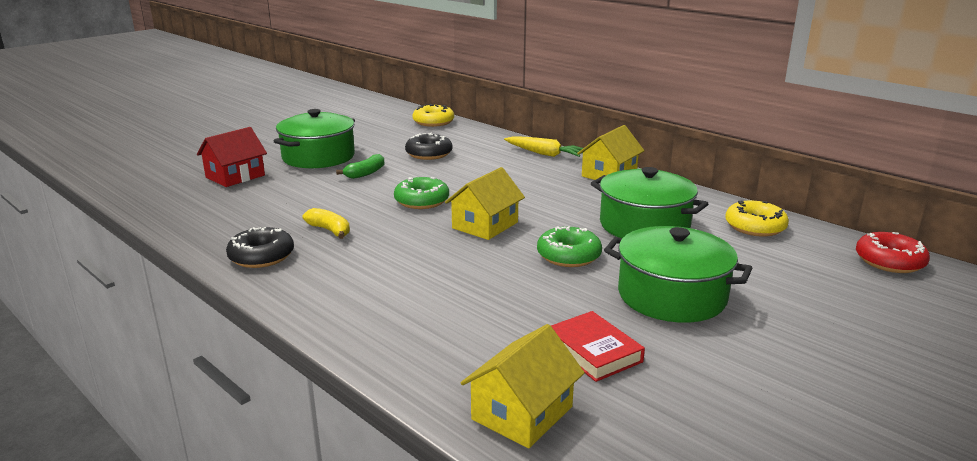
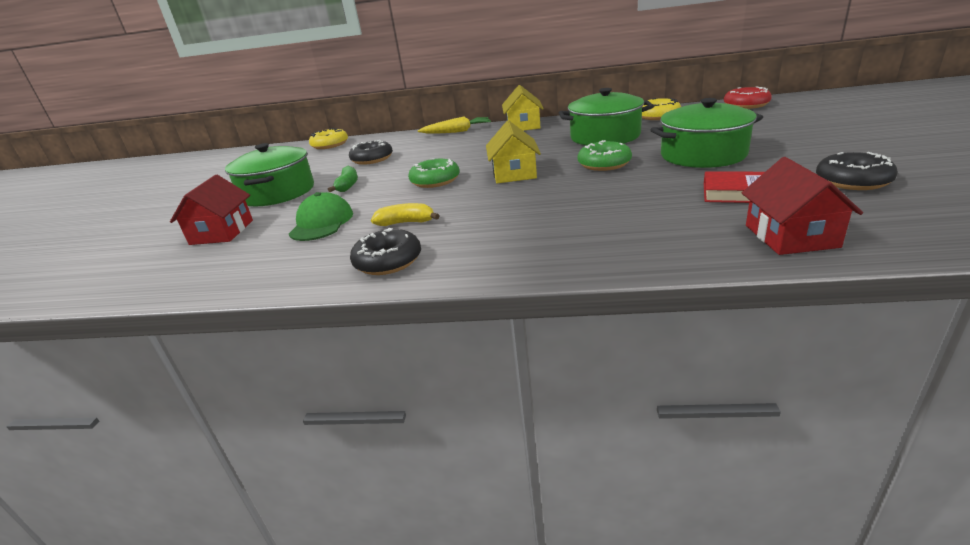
camera: 35 degrees left, 5 degrees up
yellow house [461,324,585,448] -> red house [742,157,863,255]
none -> green cap [289,192,353,241]
none -> black donut [816,152,898,190]

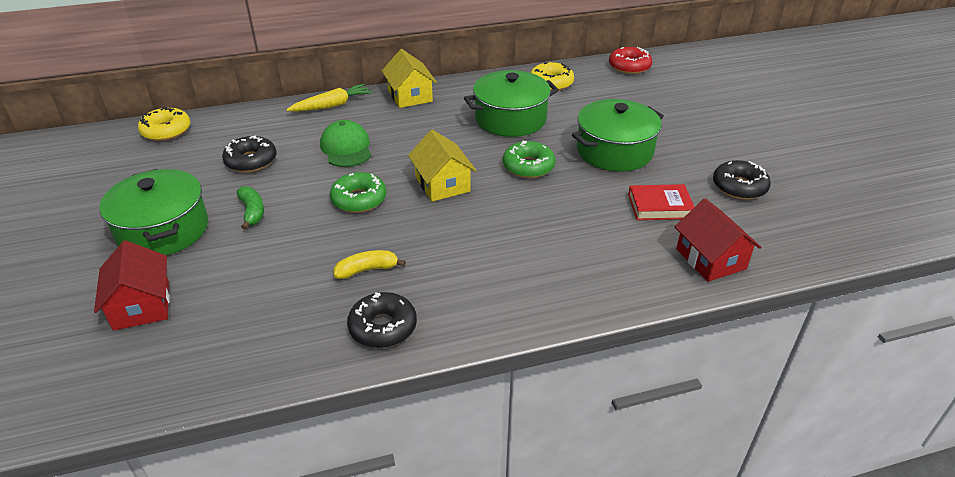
camera: 25 degrees left, 10 degrees up
green cap [289,192,353,241] -> green cap moved to [320,120,371,167]

